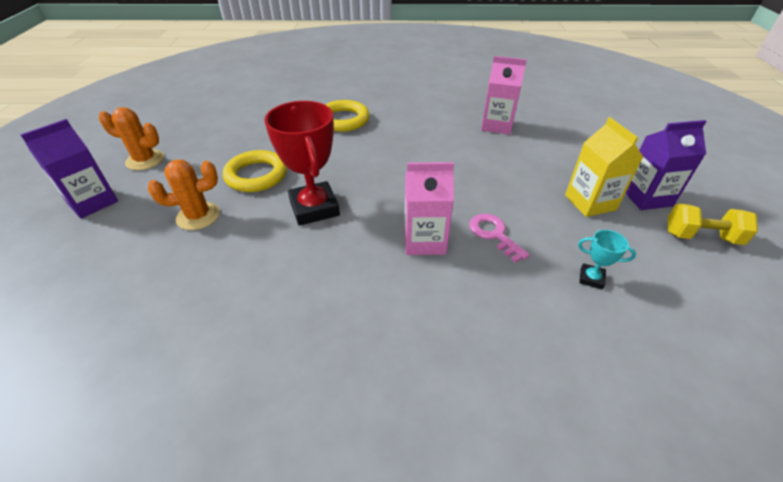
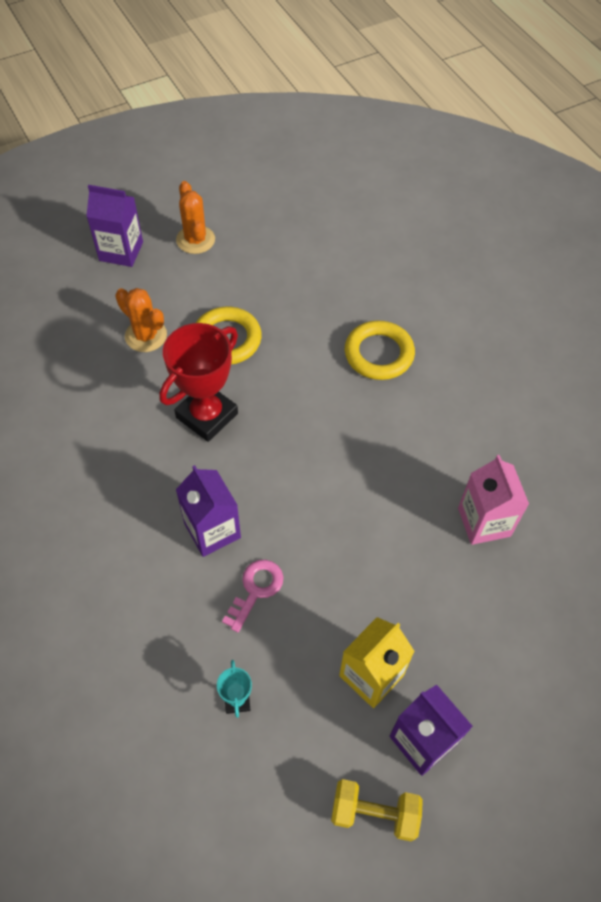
camera: 60 degrees right, 15 degrees up
pink carton [404,162,454,255] -> purple carton [176,465,241,557]
yellow dumbbell [668,203,758,245] -> yellow dumbbell turned 60 degrees counterclockwise [331,779,423,841]

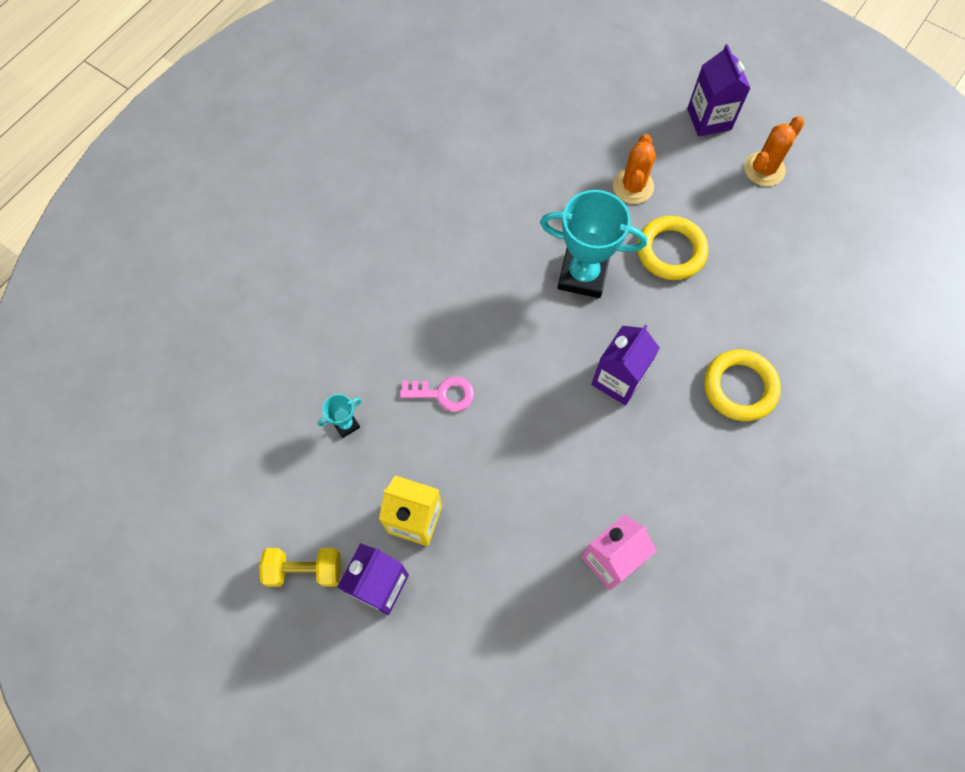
camera: 65 degrees right, 10 degrees up
red trophy [159,323,238,442] -> turquoise trophy [540,190,647,298]
purple carton [176,465,241,557] -> purple carton moved to [591,325,660,406]
yellow dumbbell [331,779,423,841] -> yellow dumbbell turned 75 degrees counterclockwise [259,548,341,587]

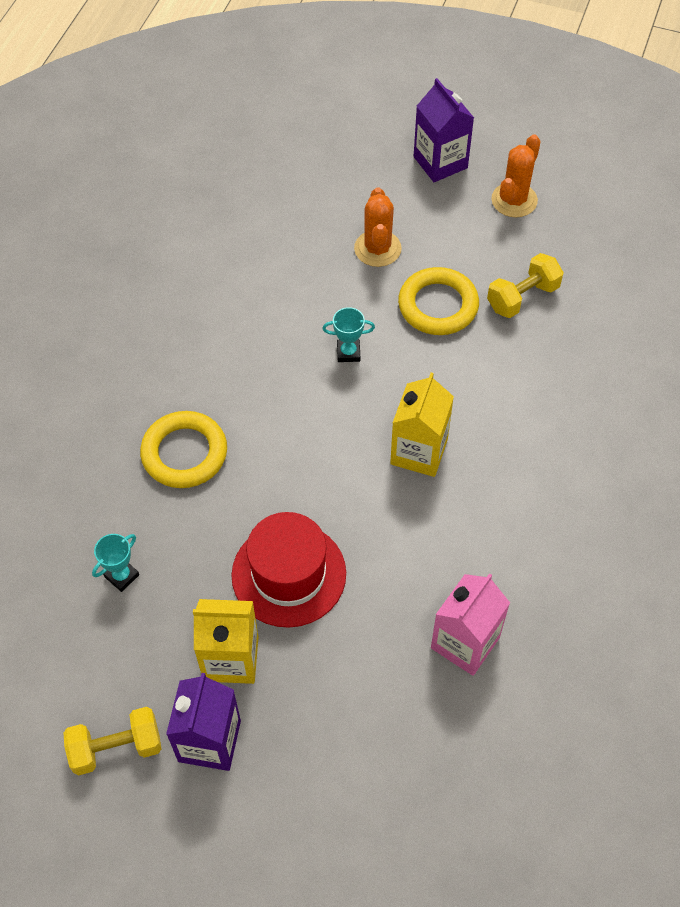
camera: 15 degrees left, 10 degrees down
pink key [400,376,474,412] -> none
turquoise trophy [540,190,647,298] -> turquoise trophy [322,307,375,362], size x0.45
purple carton [591,325,660,406] -> yellow carton [390,372,454,477]
yellow ring [704,350,781,421] -> yellow ring moved to [140,411,227,488]
none -> red hat [231,512,346,628]
none -> yellow dumbbell [487,253,564,318]

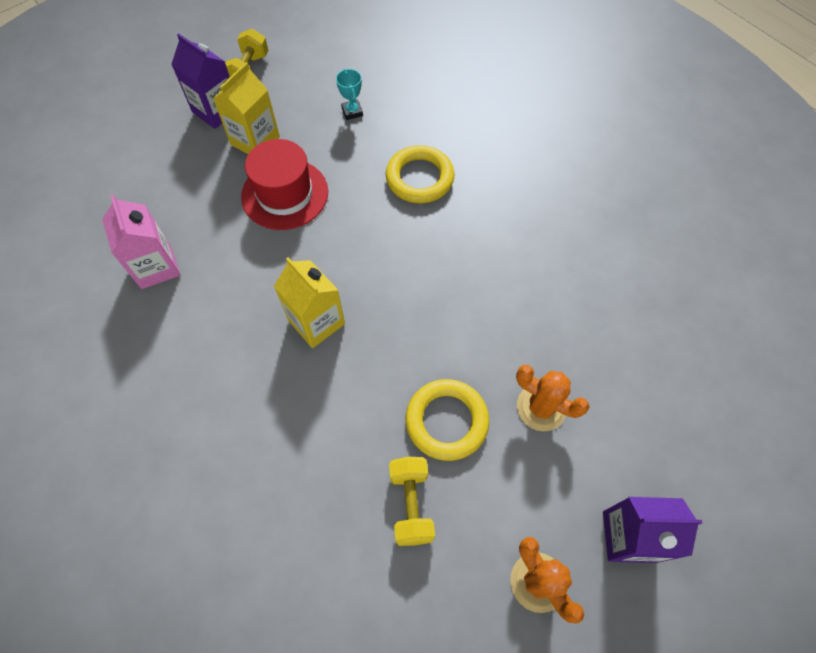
camera: 120 degrees right, 5 degrees up
turquoise trophy [322,307,375,362] -> none

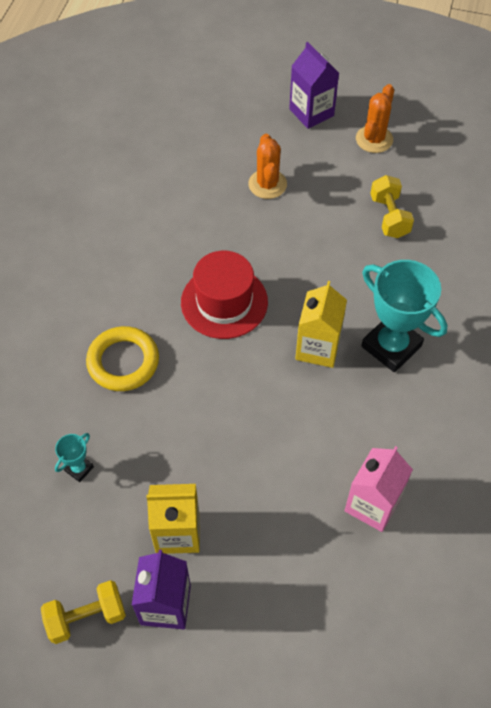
camera: 125 degrees left, 5 degrees down
red hat [241,139,328,230] -> red hat moved to [181,251,268,339]
yellow dumbbell [389,457,435,546] -> yellow dumbbell turned 60 degrees counterclockwise [370,175,414,238]
yellow ring [406,379,489,461] -> none
none -> turquoise trophy [361,260,447,372]

